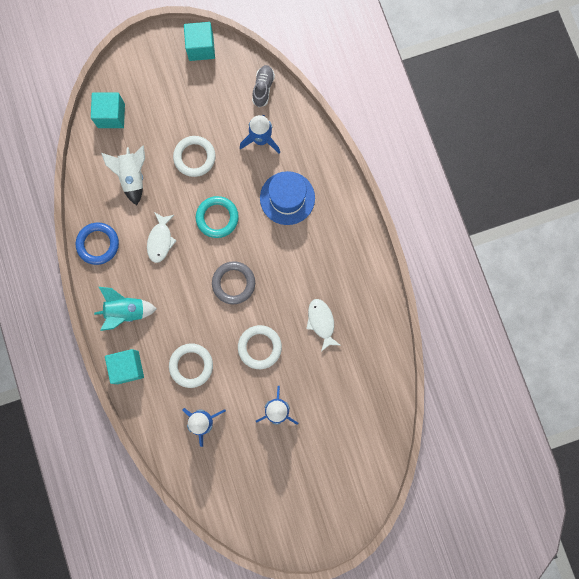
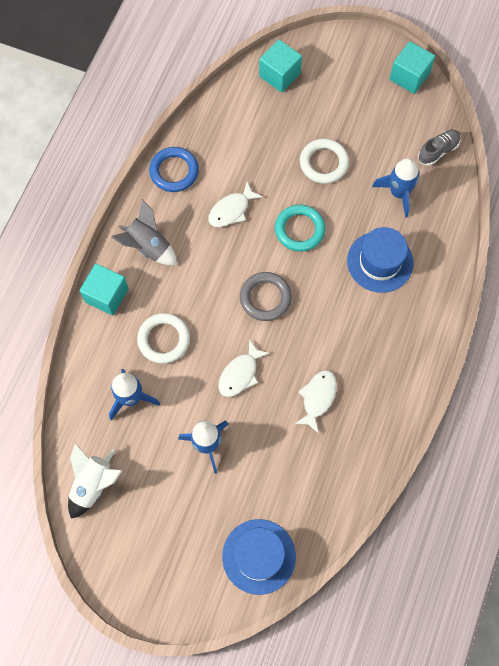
camera: 40 degrees right, 10 degrees down
turquoise rocket [94,287,157,331] -> grey rocket [111,199,177,265]
white rocket [101,145,145,205] -> white rocket moved to [68,443,123,519]
white ring [238,325,282,369] -> white fish [218,339,270,397]
none -> blue hat [222,519,296,595]

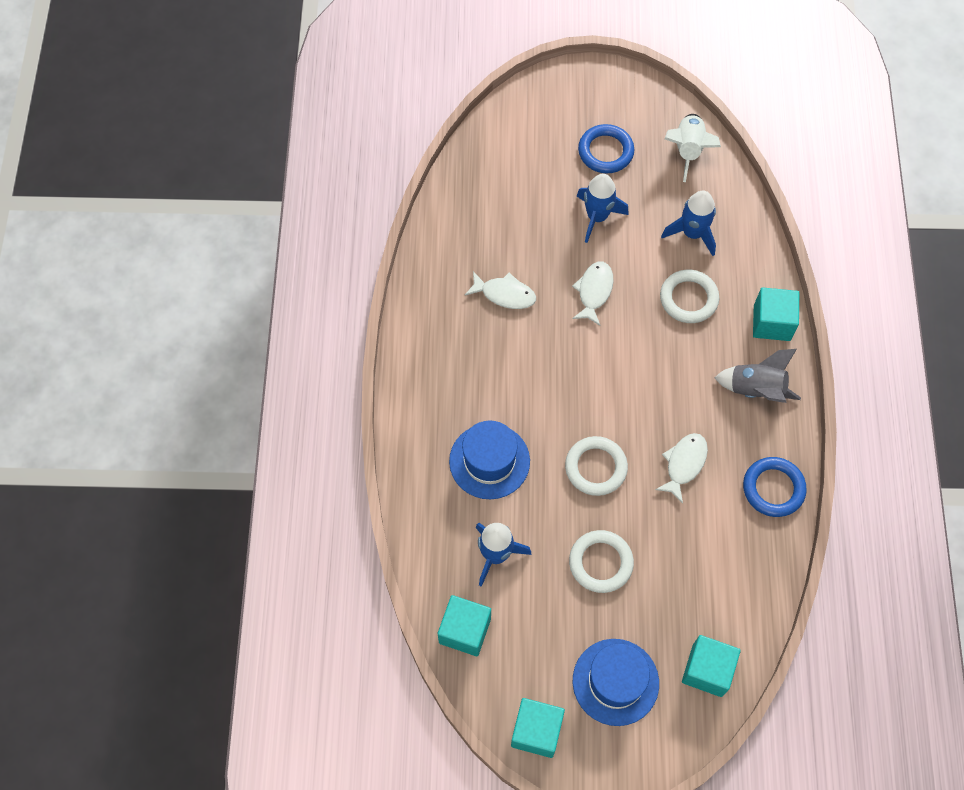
camera: 160 degrees right, 5 degrees down
blue hat [222,519,296,595] -> blue hat moved to [573,639,659,726]
grey ring [240,272,292,321] -> none
turquoise ring [275,204,325,252] -> white ring [565,436,628,496]
white fish [295,370,337,434] -> white fish turned 75 degrees counterclockwise [465,271,536,309]
grey shoe [418,130,461,166] -> turquoise cube [438,595,491,656]
none -> blue ring [578,124,634,173]

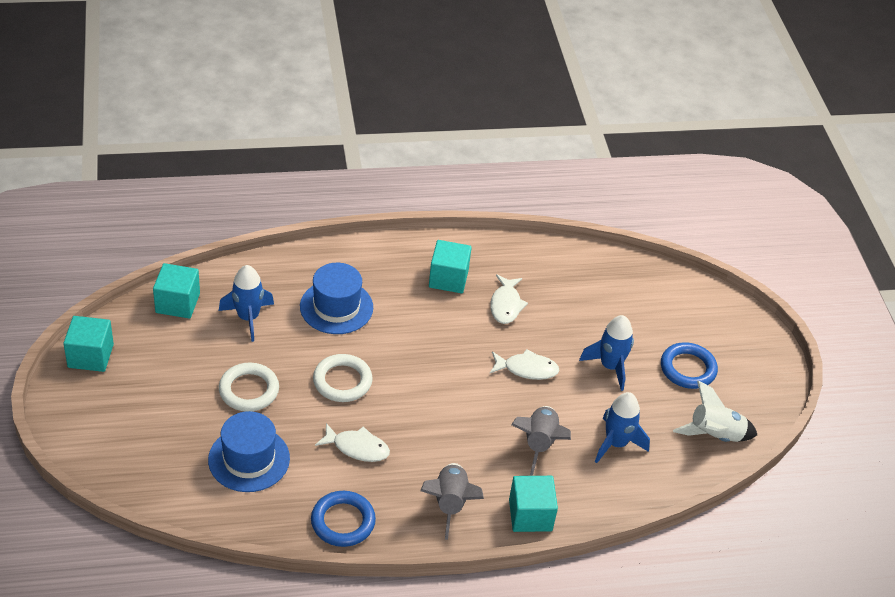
camera: 75 degrees right, 20 degrees down
blue hat [573,639,659,726] -> blue hat moved to [208,411,290,492]
white ring [660,270,719,323] -> grey rocket [511,406,571,476]
turquoise cube [682,635,741,697] -> turquoise cube moved to [429,240,472,293]

